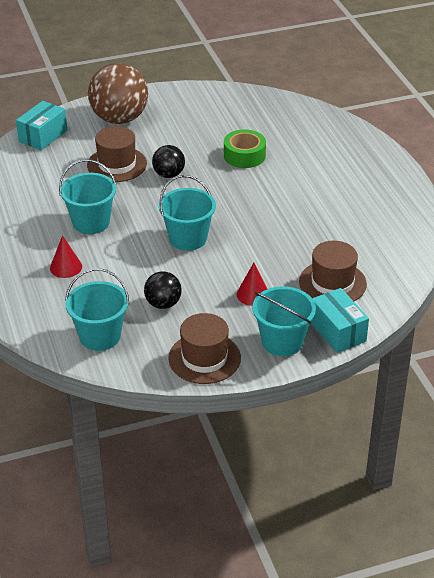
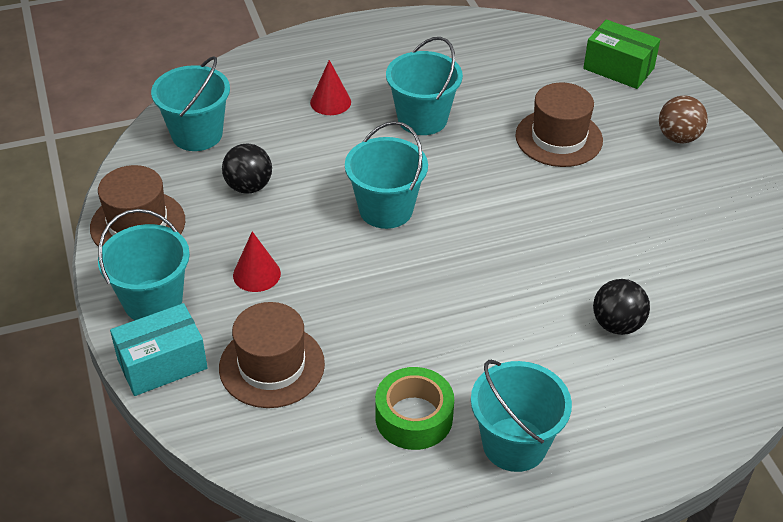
camera: 90 degrees right, 5 degrees up
turquoise box [16,101,67,150] -> green box [583,19,660,89]
brown ball [88,63,148,124] -> brown ball [659,95,708,143], size x0.52
black ball [152,145,185,178] -> black ball moved to [593,279,650,335]
green tape [224,129,266,168] -> green tape moved to [375,367,454,450]
none -> turquoise bucket [471,360,572,472]

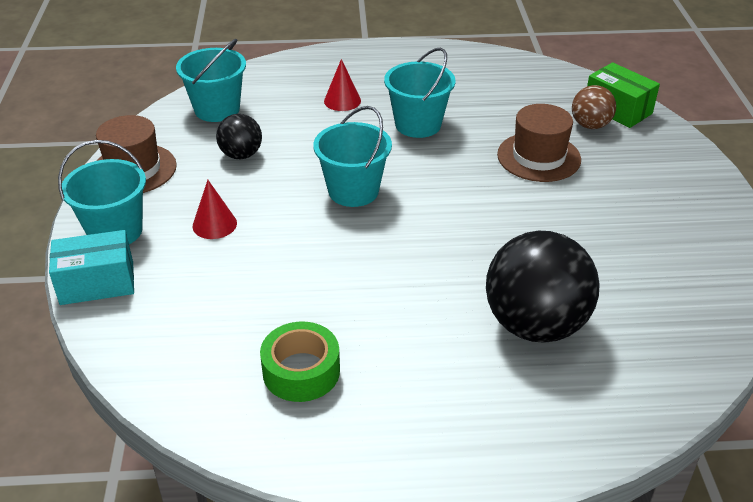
camera: 15 degrees right, 5 degrees down
brown hat [219,302,325,408] -> none
turquoise bucket [471,360,572,472] -> none
black ball [593,279,650,335] -> black ball [486,231,600,343], size x1.93
brown ball [659,95,708,143] -> brown ball moved to [572,85,616,129]

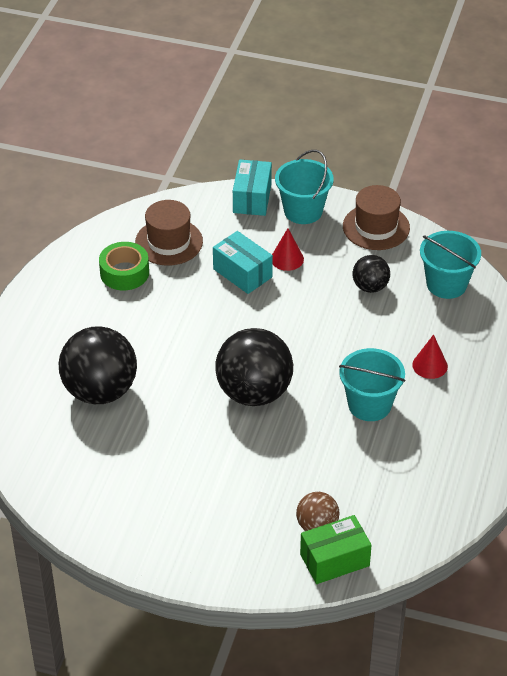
camera: 110 degrees right, 5 degrees up
turquoise bucket [313,106,392,207] -> none
brown hat [497,104,581,182] -> brown hat moved to [135,200,203,266]
none -> turquoise box [213,231,273,294]
none -> black ball [215,328,293,406]

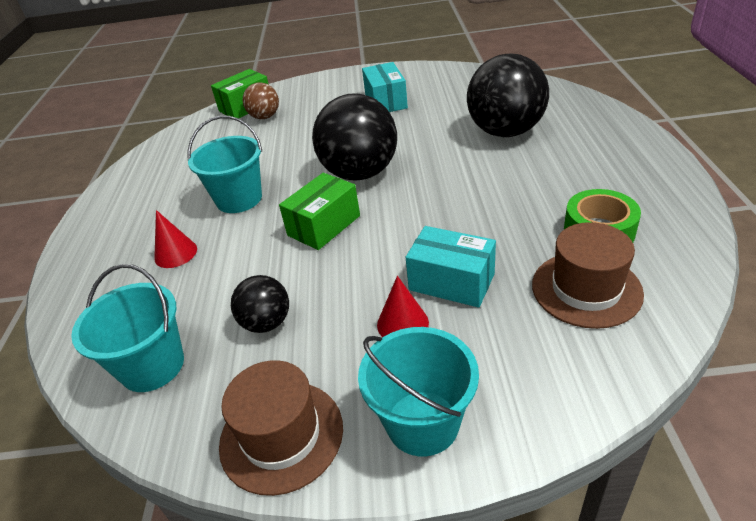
camera: 165 degrees right, 5 degrees down
turquoise box [233,159,272,216] -> turquoise box moved to [362,62,408,112]
none -> green box [279,173,360,250]

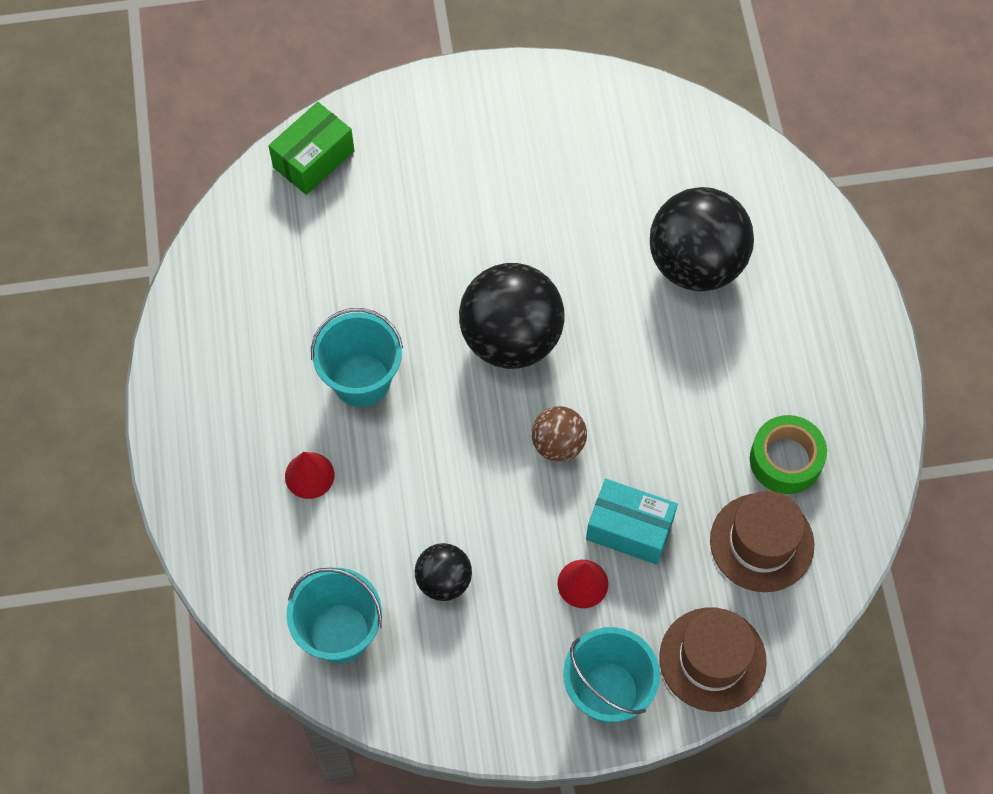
camera: 10 degrees left, 25 degrees up
brown hat [219,360,343,496] -> brown hat moved to [659,607,767,712]
brown ball [243,82,279,119] -> brown ball moved to [531,406,587,462]
green box [279,173,360,250] -> none
turquoise box [362,62,408,112] -> none

